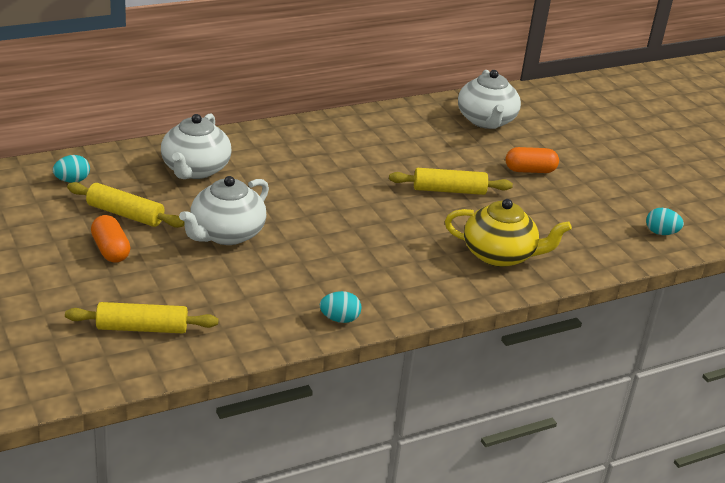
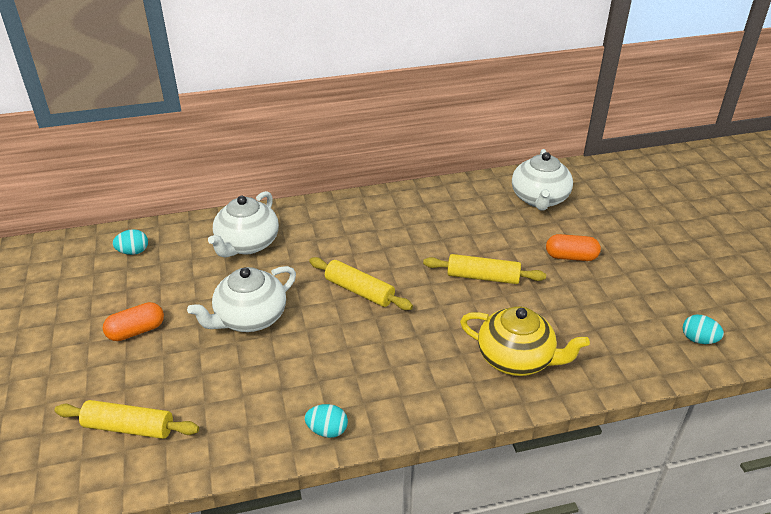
camera: 15 degrees right, 5 degrees up
yellow rolling pin [67,182,185,228] -> yellow rolling pin moved to [309,257,413,310]
orange capsule [91,215,130,263] -> orange capsule turned 75 degrees clockwise [103,302,164,341]

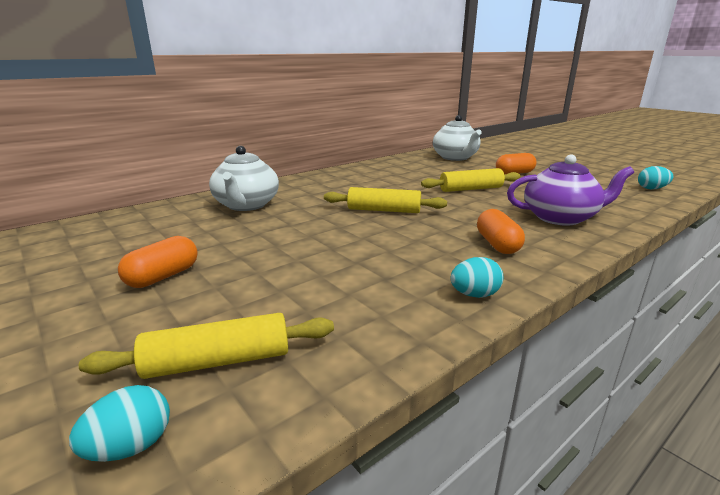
camera: 25 degrees left, 15 degrees down
turquoise egg [113,229,148,255] -> turquoise egg moved to [69,385,170,462]
white teapot [187,266,296,332] -> none
yellow teapot [460,306,590,376] -> purple teapot [507,154,634,226]
none -> orange capsule [477,209,525,254]

